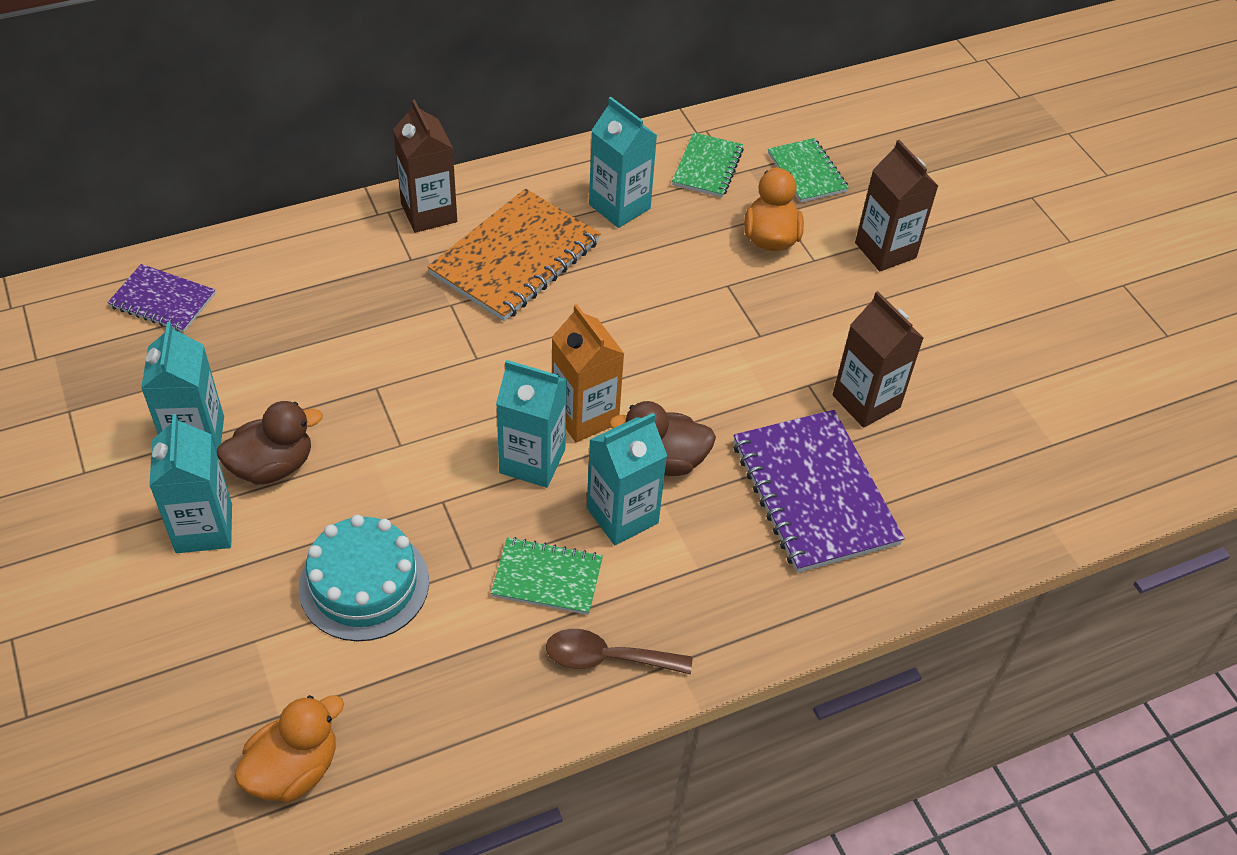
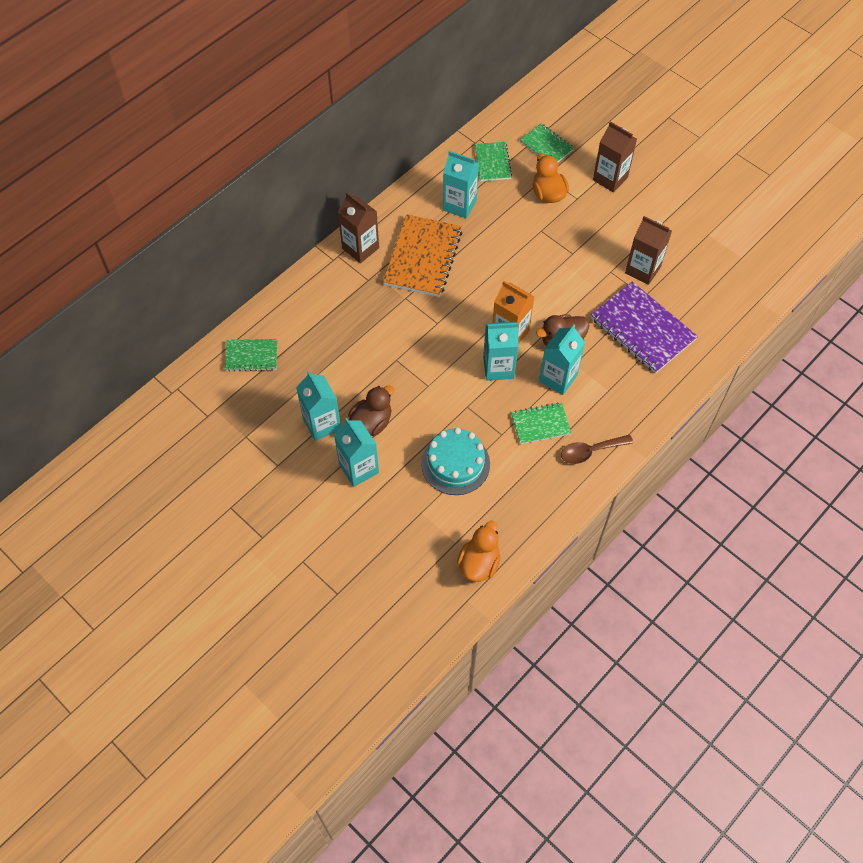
camera: 20 degrees left, 10 degrees up
purple notebook [108,264,215,333] -> green notebook [225,339,278,372]

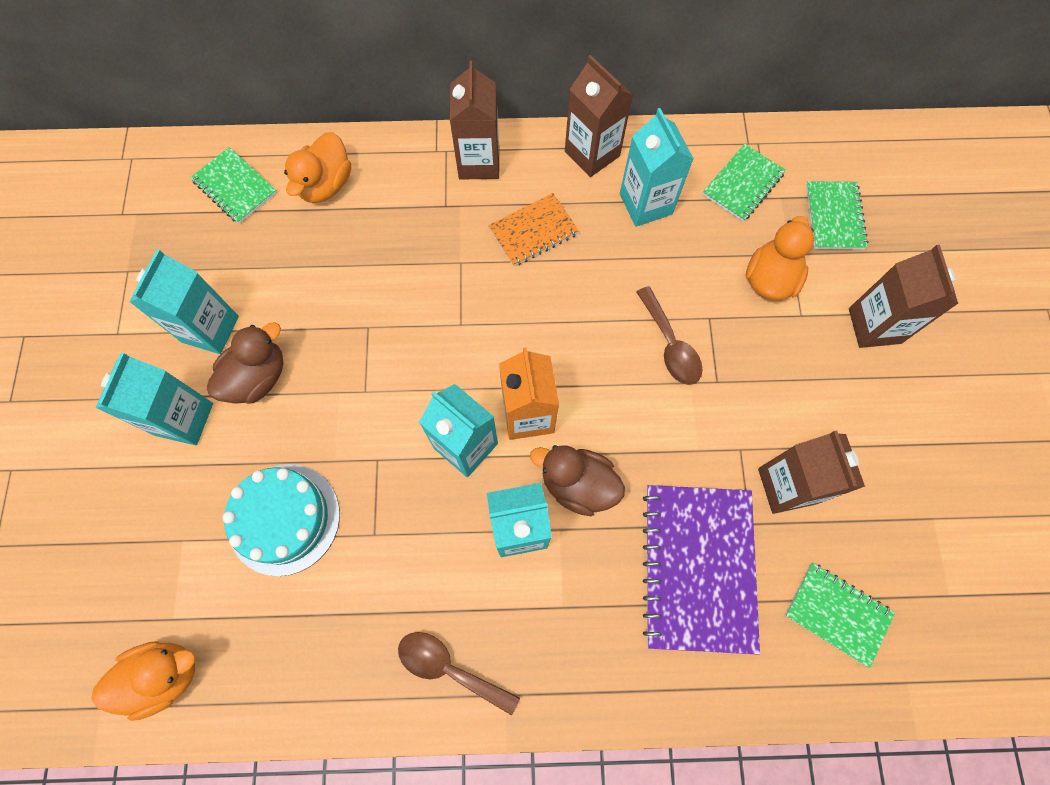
camera: 45 degrees right, 10 degrees up
brown duck [348,385,394,436] -> brown duck turned 45 degrees counterclockwise [207,322,284,404]
orange notebook [383,214,462,297] -> orange notebook [488,193,579,267], size x0.56
green notebook [511,402,571,444] -> green notebook moved to [785,563,895,668]
none -> orange duck [284,132,351,203]
none -> brown carton [565,55,633,177]
none -> brown spoon [637,286,702,385]

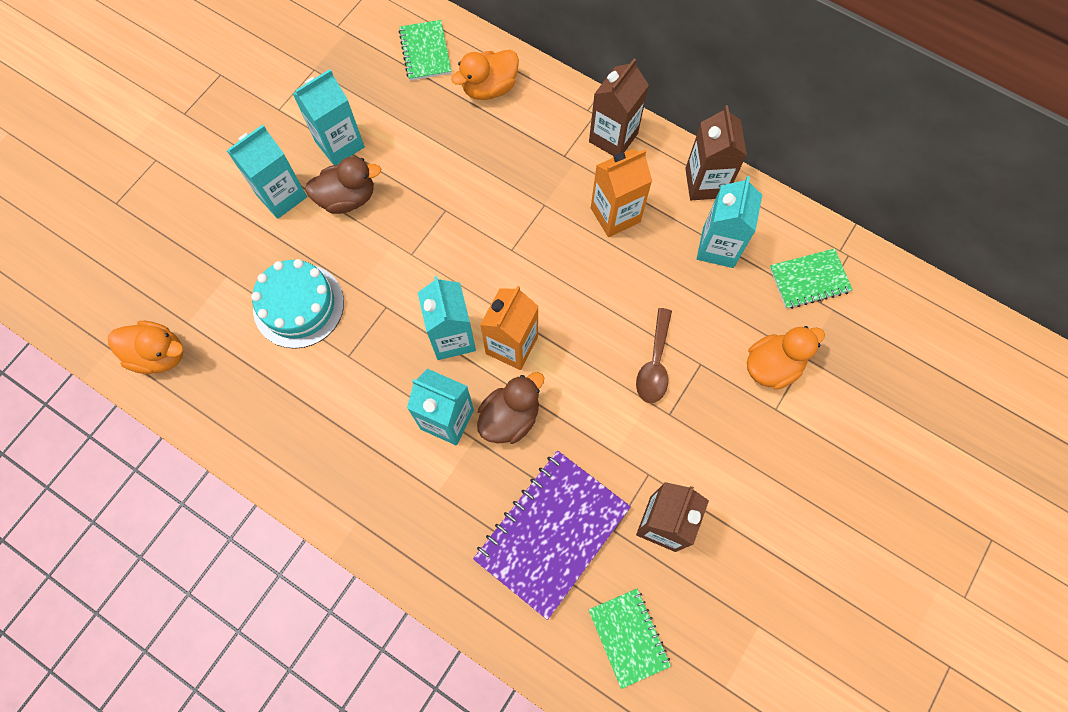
camera: 35 degrees right, 0 degrees up
brown spoon [398,632,520,716] -> none
orange notebook [488,193,579,267] -> orange carton [591,149,652,237]
brown duck [530,445,625,516] -> brown duck turned 75 degrees clockwise [477,372,544,444]
green notebook [806,181,869,249] -> none
brown carton [849,245,958,348] -> none

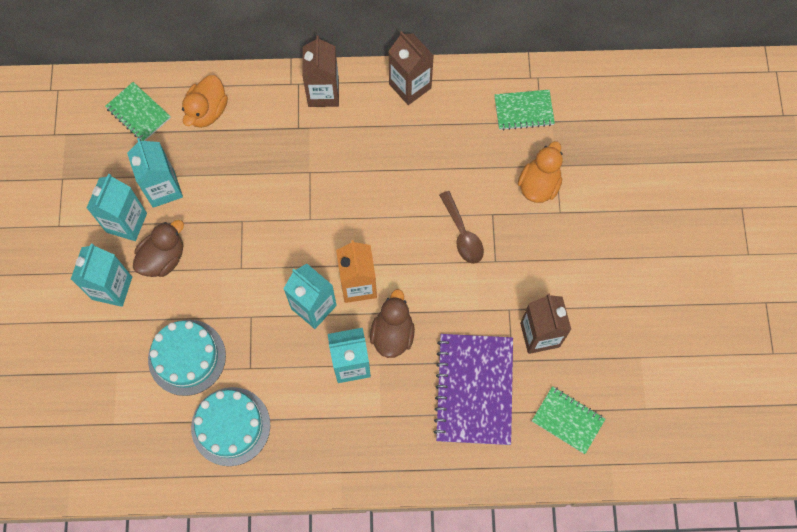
camera: 35 degrees left, 0 degrees up
orange duck [108,321,183,374] -> none
orange carton [591,149,652,237] -> none
turquoise carton [697,176,762,268] -> turquoise carton moved to [127,138,183,208]
green notebook [769,248,853,309] -> green notebook turned 45 degrees clockwise [494,90,555,130]
none -> turquoise cake [191,387,270,466]

